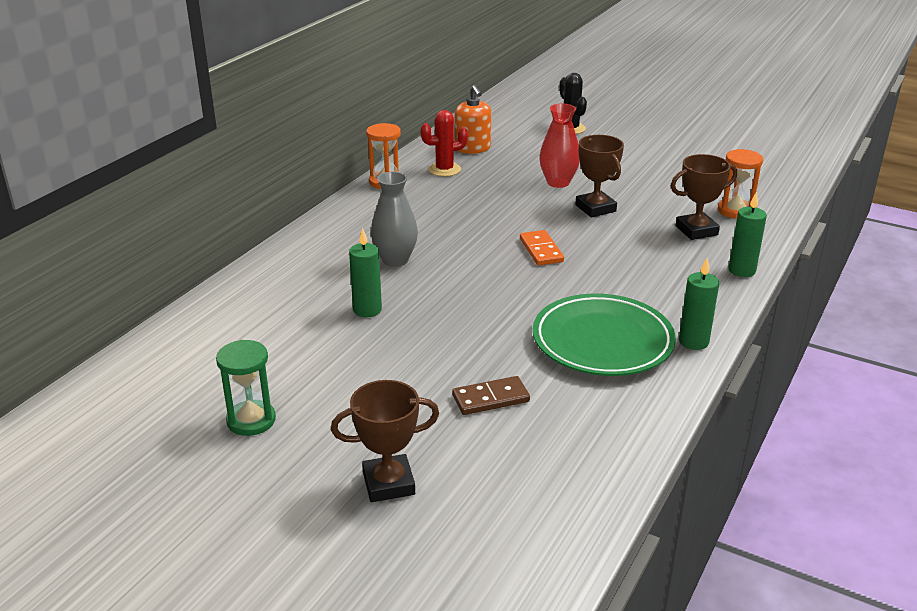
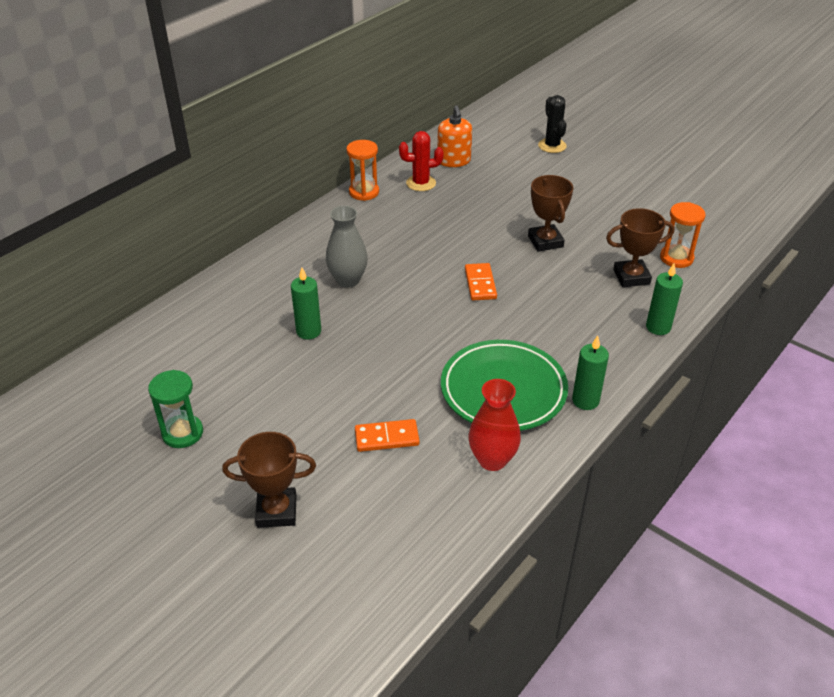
camera: 10 degrees right, 10 degrees up
brown domino [452,376,530,415] -> orange domino [355,419,420,452]
red vase [539,103,580,188] -> red vase moved to [469,379,521,471]

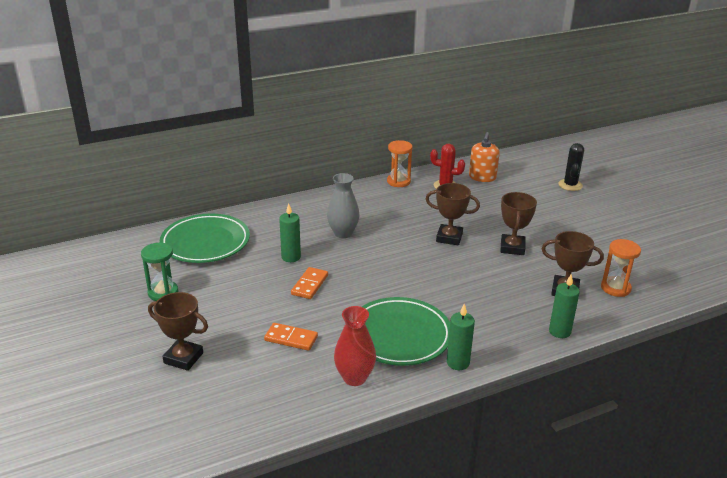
camera: 25 degrees right, 10 degrees down
orange domino [465,263,497,300] -> orange domino moved to [291,267,328,299]
none -> green plate [160,214,250,263]
none -> brown trophy [426,183,480,246]

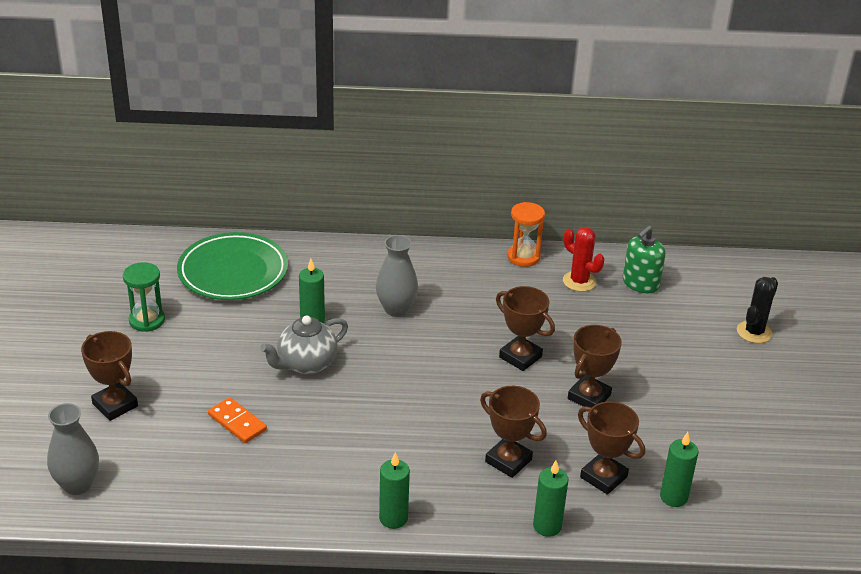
camera: 25 degrees right, 5 degrees up
orange domino [291,267,328,299] -> grey teapot [260,315,348,374]
red vase [334,306,376,386] -> none
green plate [362,297,450,366] -> none
orange soap dispenser [469,132,500,182] -> green soap dispenser [623,225,666,293]
orange hourglass [601,239,641,297] -> green candle [660,432,698,507]
none -> grey vase [47,403,99,495]
none -> brown trophy [480,386,547,478]

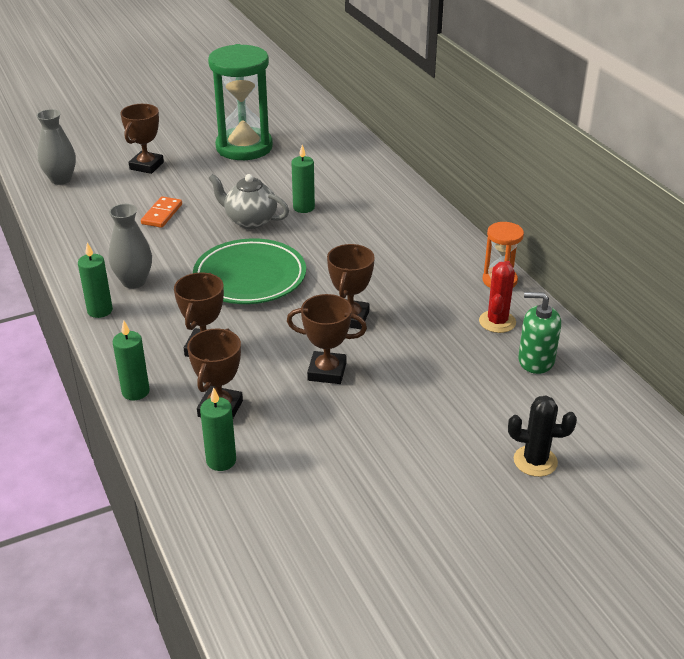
camera: 65 degrees right, 0 degrees up
green hourglass [123,262,165,332] -> green hourglass [208,44,273,160], size x1.99
green plate [177,232,288,300] -> green plate moved to [193,238,306,304]
grey vase [376,235,418,317] -> grey vase moved to [108,204,152,288]

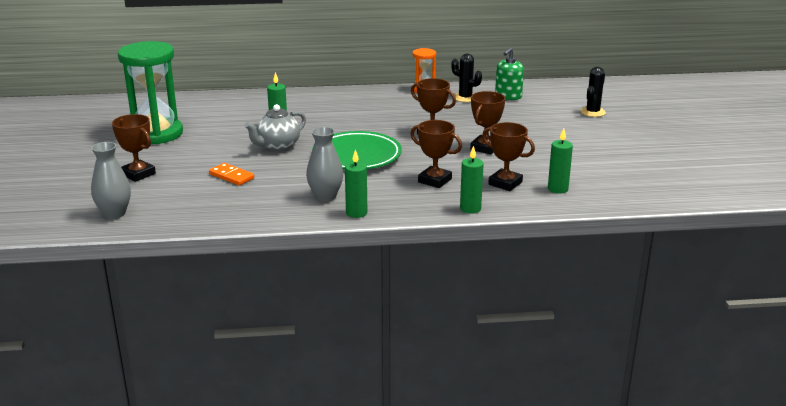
camera: 70 degrees left, 10 degrees down
red cactus [479,261,516,333] -> black cactus [451,53,482,102]

